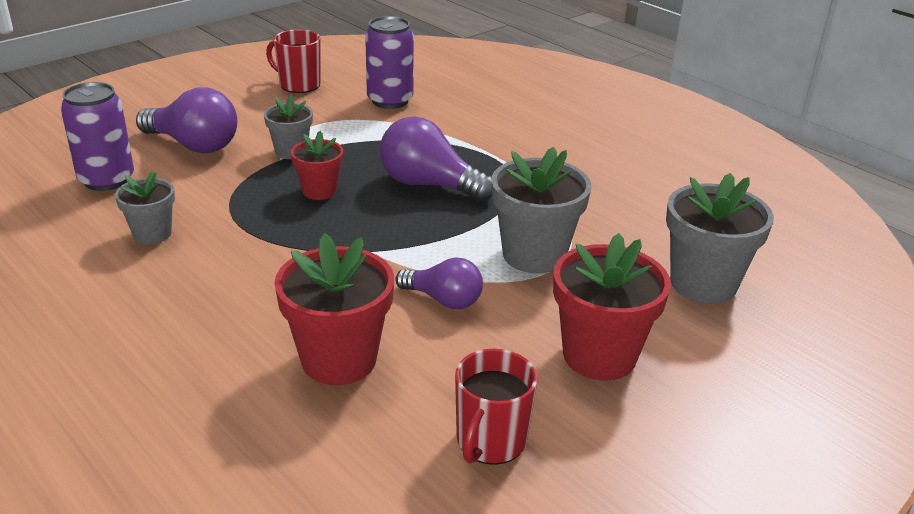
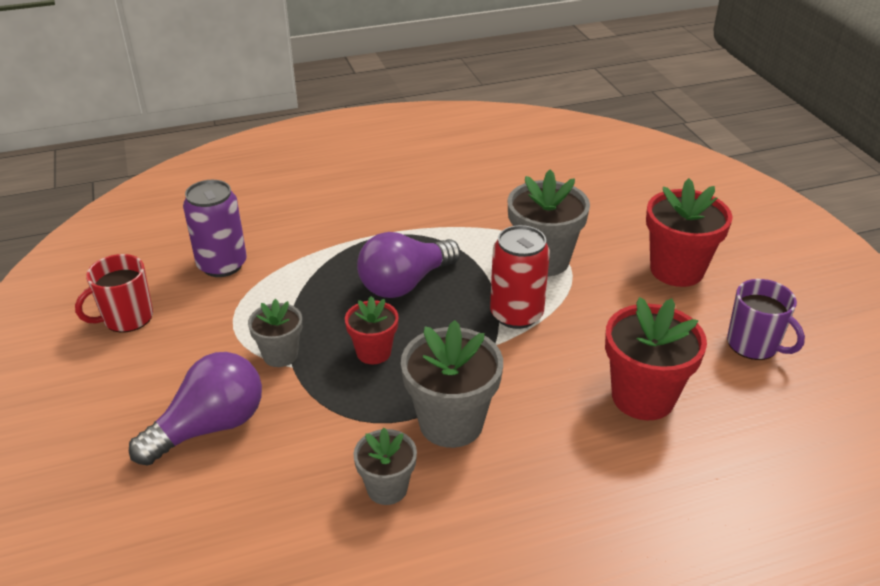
camera: 65 degrees left, 5 degrees up
purple can [61,82,134,191] -> none
purple light bulb [395,257,483,309] -> none
red mug [455,349,537,465] -> purple mug [727,279,805,360]
grey flower pot [666,173,774,304] -> grey flower pot moved to [401,320,503,448]
none -> red can [490,225,550,329]

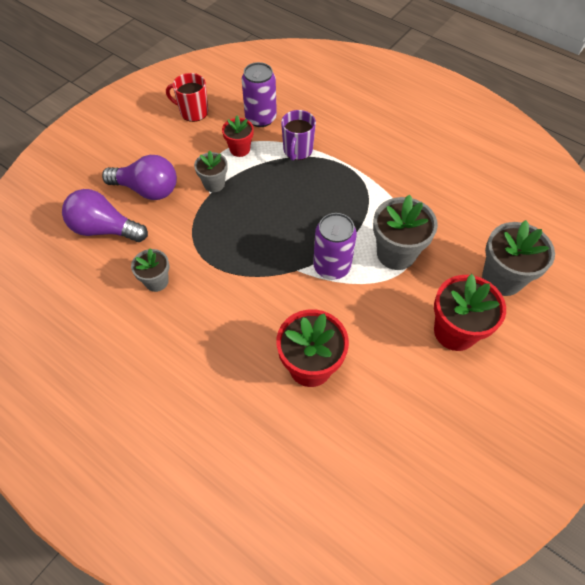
camera: 55 degrees right, 20 degrees up
red flower pot [345,296,399,364] -> red flower pot moved to [222,116,254,157]
purple light bulb [357,232,460,298] -> purple light bulb moved to [62,189,148,242]
grey flower pot [401,320,503,448] -> grey flower pot moved to [482,220,555,296]
red can [490,225,550,329] -> purple can [313,213,357,280]
purple mug [727,279,805,360] -> purple mug moved to [281,110,316,161]

